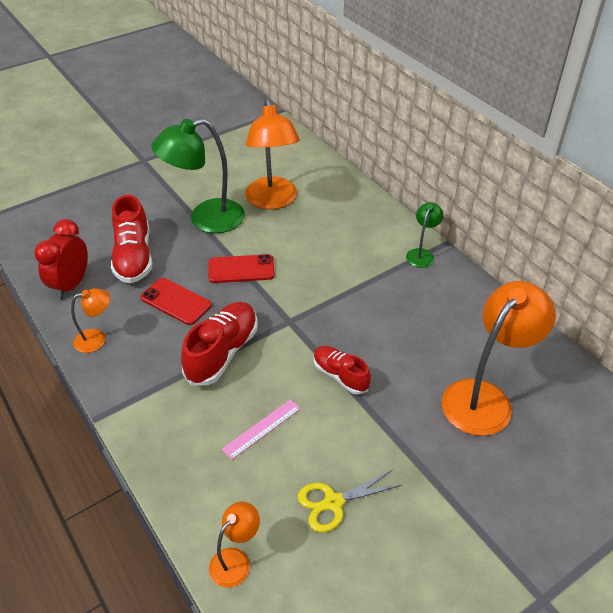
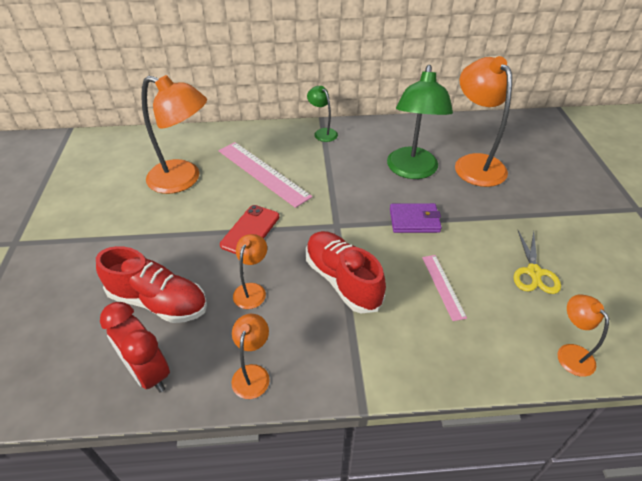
camera: 60 degrees left, 0 degrees up
red phone [140,278,212,325] -> orange lamp [233,234,267,309]
green lamp [151,119,245,233] -> green lamp moved to [387,65,453,179]
red shoe [313,346,371,395] -> purple wallet [390,203,442,233]
none -> pink ruler [219,142,312,208]

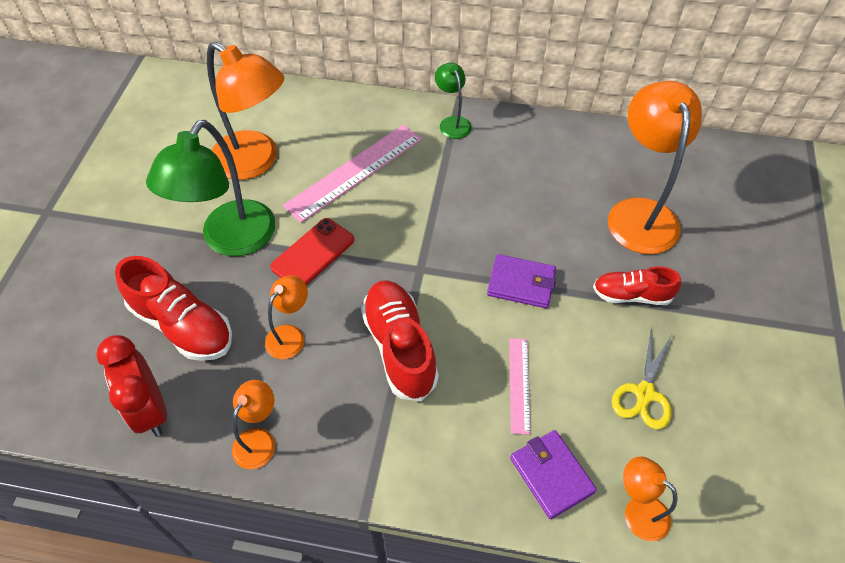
camera: 15 degrees right, 10 degrees up
pink ruler [219,142,312,208] -> pink ruler turned 75 degrees clockwise [283,125,422,223]
green lamp [387,65,453,179] -> green lamp moved to [146,120,276,256]
orange lamp [558,294,609,377] -> orange lamp turned 45 degrees counterclockwise [623,457,678,541]
none -> purple wallet [510,430,597,519]
none -> red shoe [593,266,681,305]

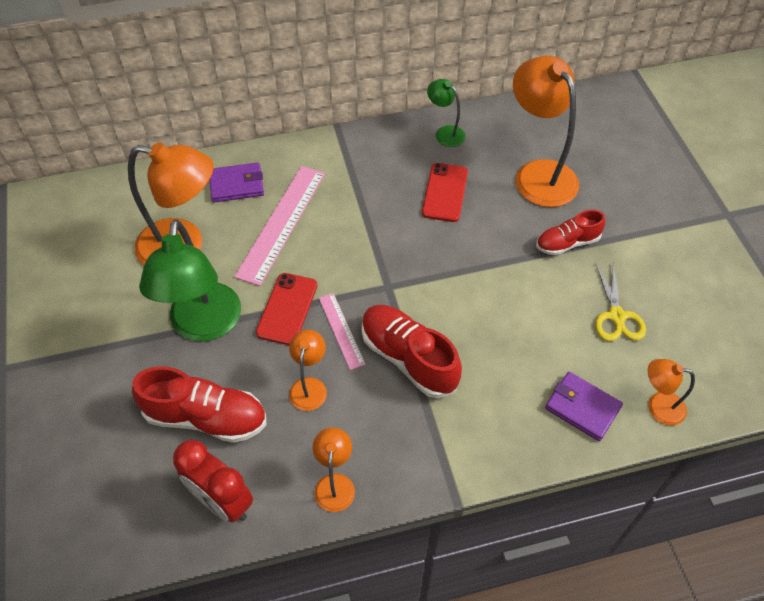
camera: 25 degrees left, 0 degrees up
green lamp [435,63,472,139] -> green lamp moved to [427,79,466,147]
purple wallet [487,254,556,308] -> purple wallet moved to [210,162,264,202]
pink ruler [509,338,531,435] -> pink ruler moved to [319,293,365,370]
none -> red phone [422,163,468,222]

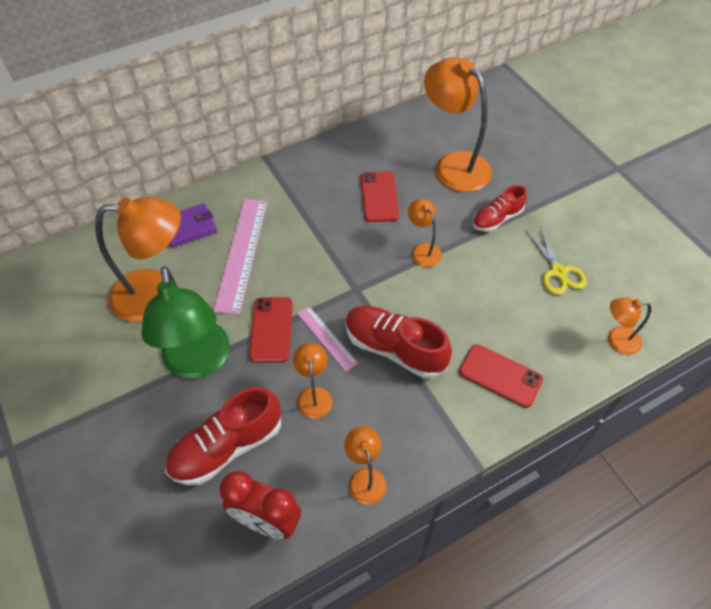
camera: 15 degrees left, 0 degrees up
red shoe [132,366,267,443] -> red shoe turned 150 degrees clockwise [165,387,281,485]
green lamp [427,79,466,147] -> none
purple wallet [545,372,623,441] -> none
none -> orange lamp [408,199,442,267]
none -> red phone [459,344,543,408]

